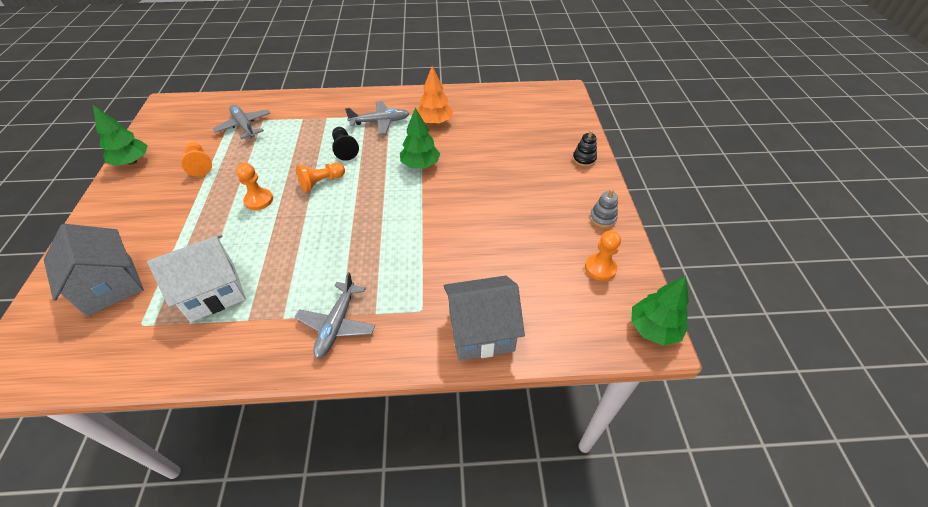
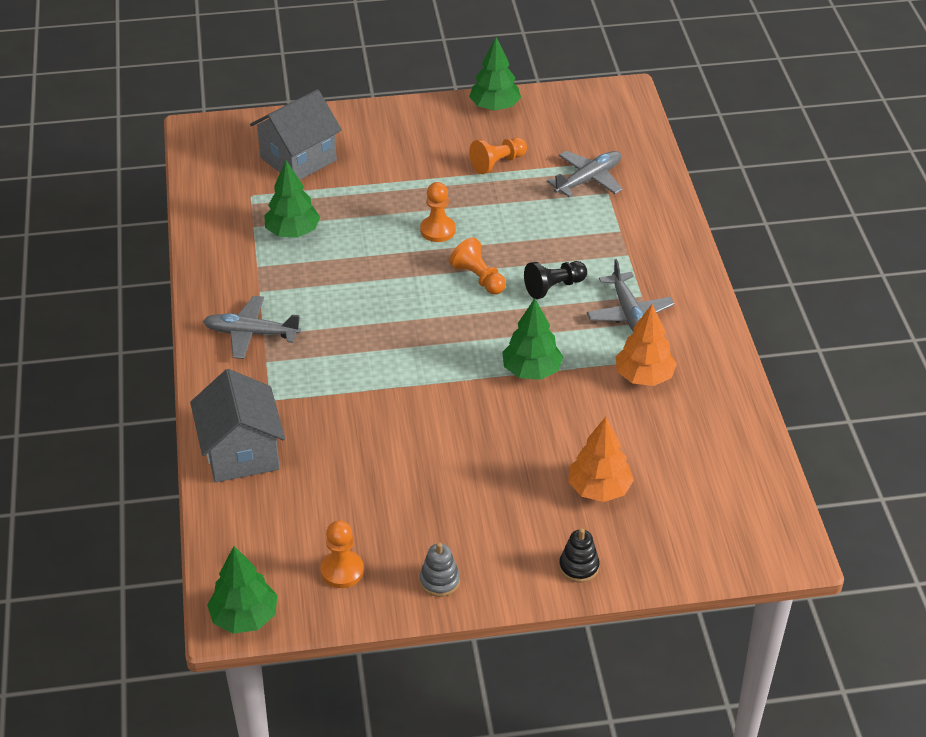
camera: 85 degrees right, 5 degrees down
white house [147,235,246,322] -> green tree [264,160,320,238]
none -> orange tree [568,417,634,502]

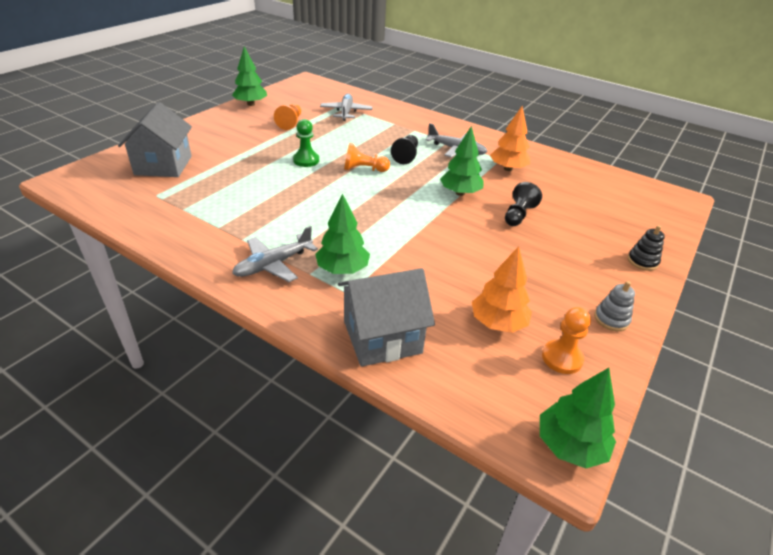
camera: 50 degrees left, 5 degrees down
grey house [190,369,285,483] -> grey house turned 45 degrees counterclockwise [338,268,435,367]
green tree [264,160,320,238] -> green tree moved to [315,194,370,274]
orange pawn [420,182,456,242] -> green pawn [293,119,319,167]
orange tree [568,417,634,502] -> orange tree moved to [472,246,532,333]
none -> black pawn [505,182,542,226]

